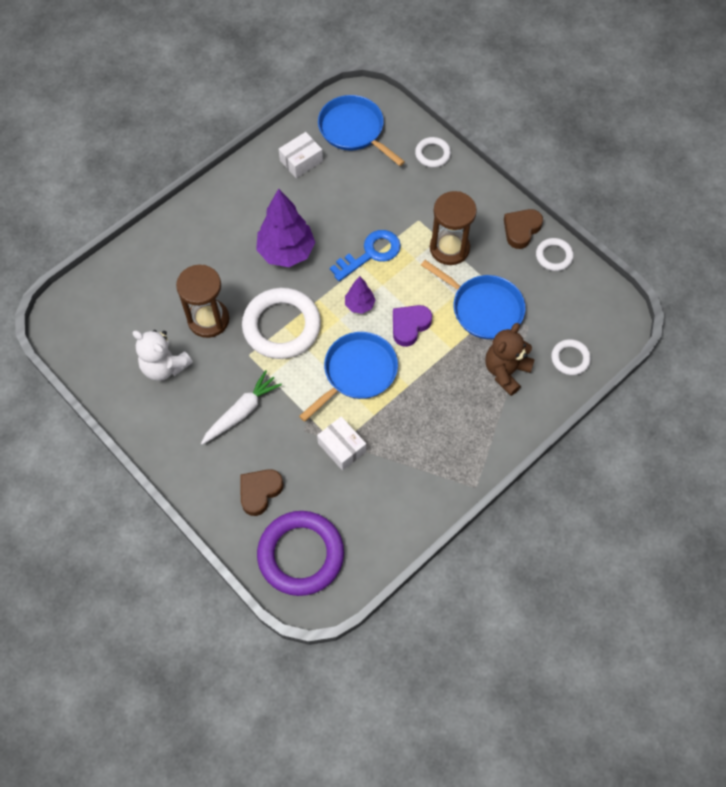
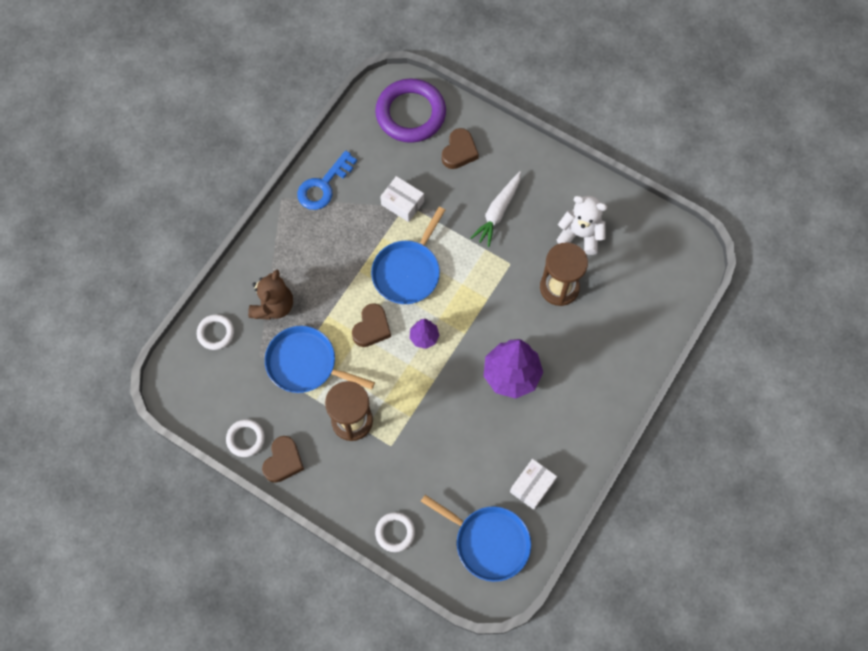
camera: 165 degrees right, 5 degrees up
white ring [242,288,321,359] -> none
blue key [330,230,401,281] -> blue key moved to [297,150,357,210]
purple heart [393,305,432,347] -> brown heart [352,303,391,347]

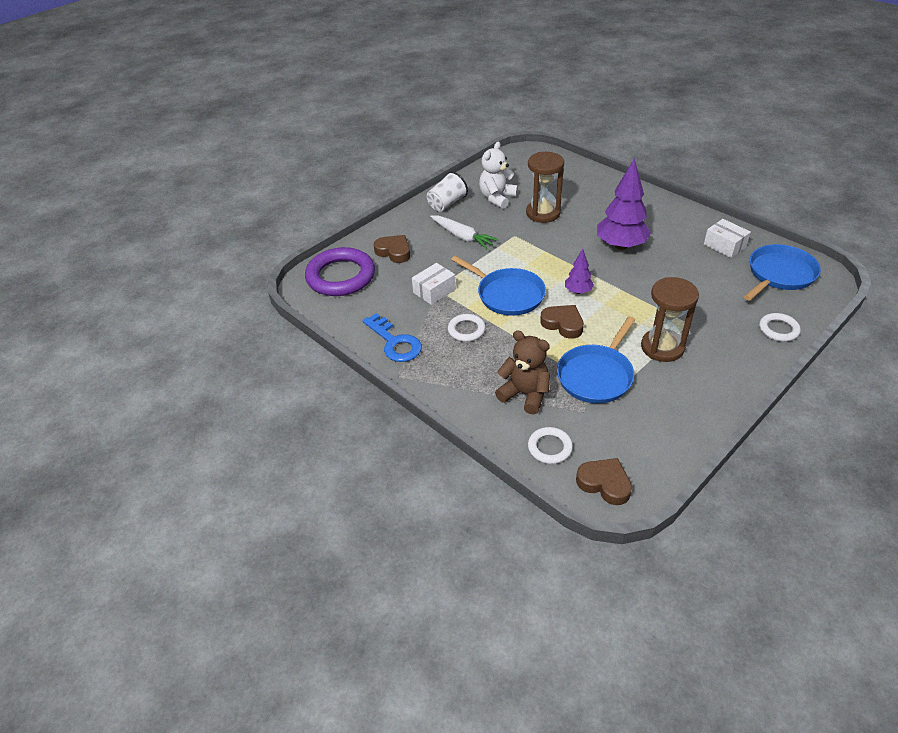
camera: 75 degrees left, 25 degrees down
white ring [226,419,265,457] -> white ring moved to [448,314,486,342]
brown heart [262,436,304,483] -> brown heart moved to [576,458,632,505]
none -> white cup [427,171,468,212]

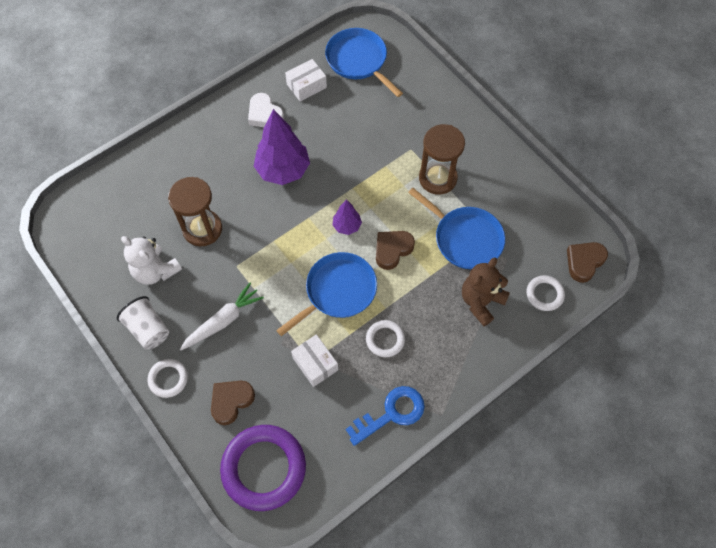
camera: 85 degrees left, 20 degrees up
white ring [759,313,801,342] -> white ring moved to [147,359,188,398]
none -> white heart [248,93,284,127]

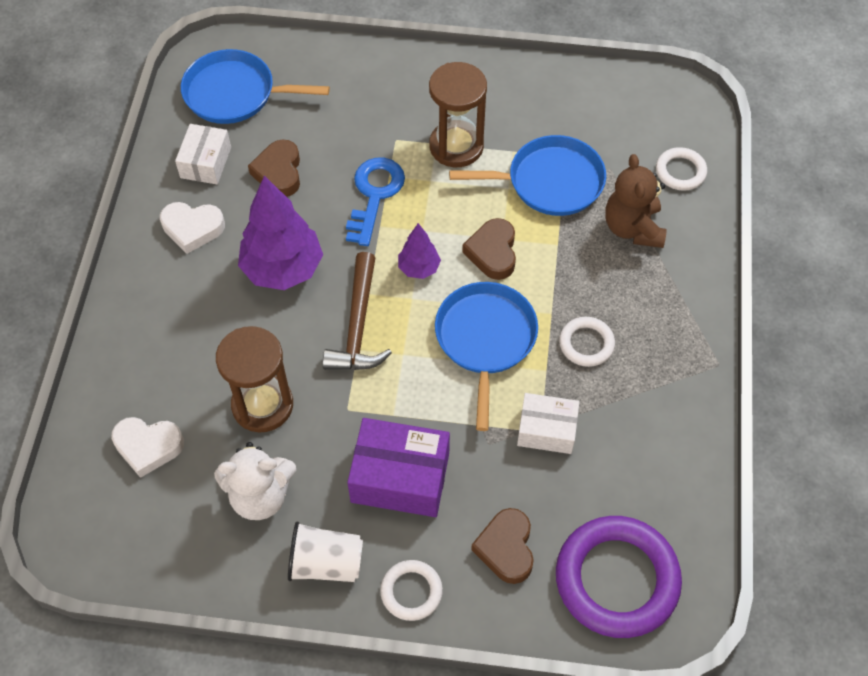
camera: 45 degrees left, 5 degrees down
white carrot [180,283,264,350] -> purple box [347,418,450,517]
blue key [346,386,425,446] -> blue key moved to [346,158,405,246]
brown heart [567,242,608,283] -> brown heart moved to [248,139,300,197]
none -> white heart [111,417,184,478]
none -> brown hammer [323,252,392,370]

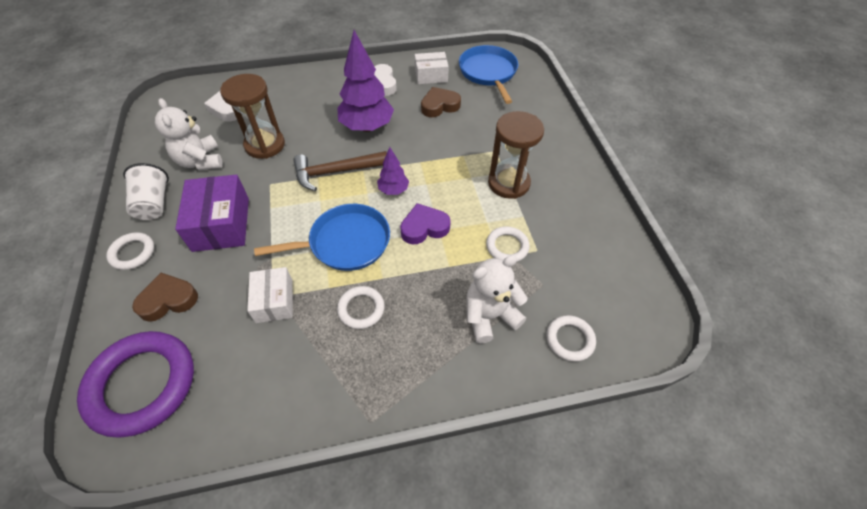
camera: 70 degrees right, 5 degrees down
blue key [346,158,405,246] -> none
blue pan [449,135,606,216] -> white ring [486,226,530,262]
brown heart [462,218,516,280] -> purple heart [400,203,451,244]
brown teddy bear [605,154,667,248] -> white teddy bear [467,255,528,344]

